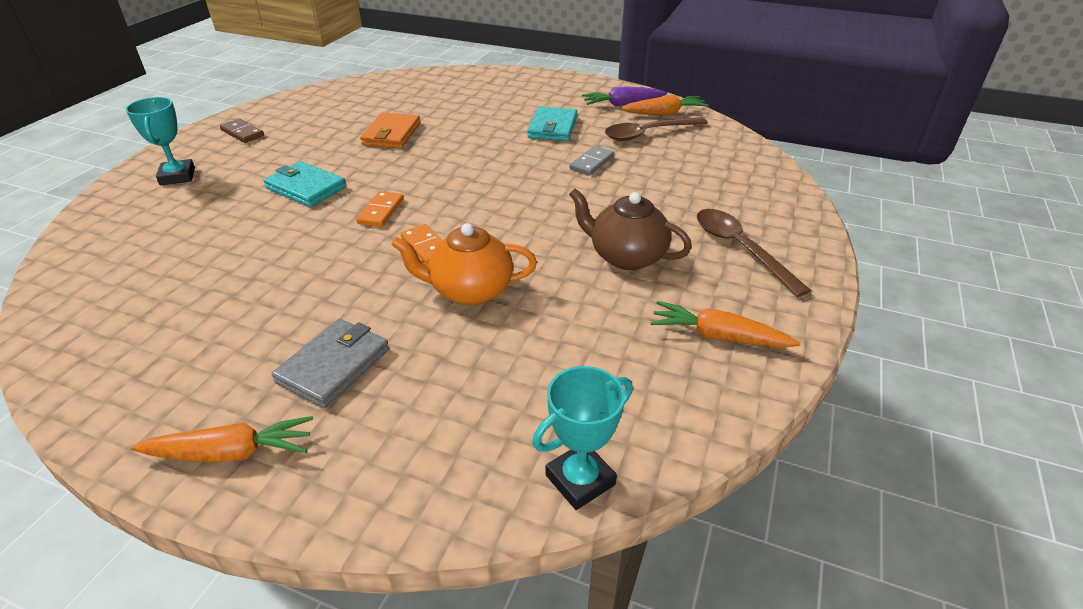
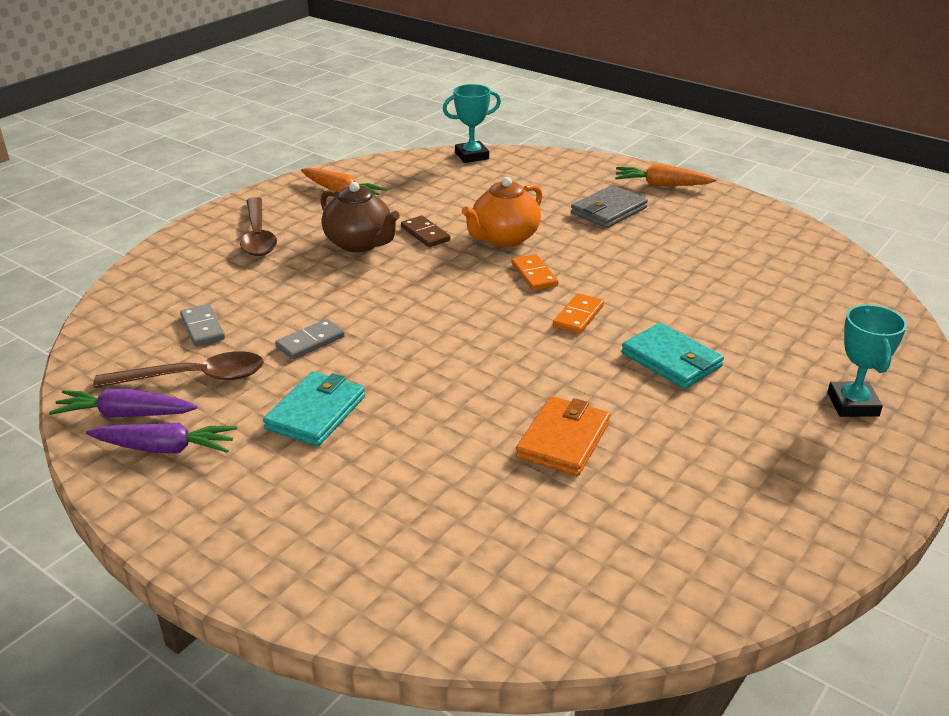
camera: 165 degrees left, 5 degrees down
brown domino [220,119,264,143] -> brown domino moved to [401,216,450,247]
orange teapot [391,223,537,305] -> orange teapot turned 120 degrees clockwise [462,177,542,247]
orange carrot [620,95,709,115] -> purple carrot [49,389,197,418]
none -> grey domino [180,304,225,346]

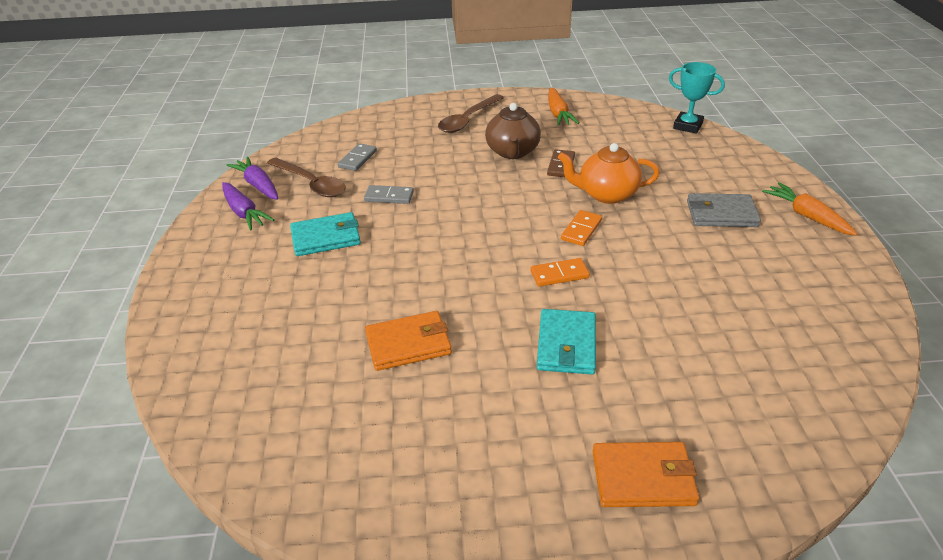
camera: 50 degrees right, 5 degrees up
turquoise trophy [827,305,907,417] -> orange wallet [592,442,699,507]

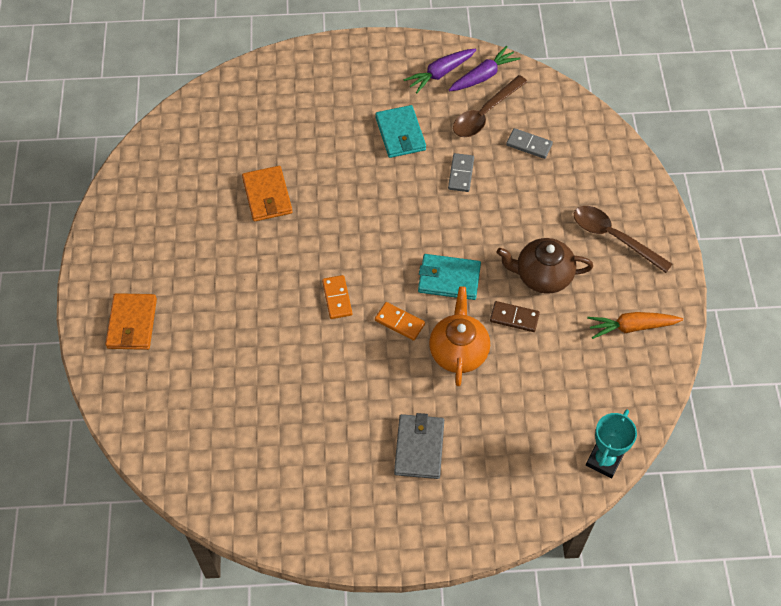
camera: 90 degrees right, 20 degrees up
turquoise wallet [537,309,596,375] -> turquoise wallet moved to [418,254,481,300]
orange carrot [762,182,857,236] -> none

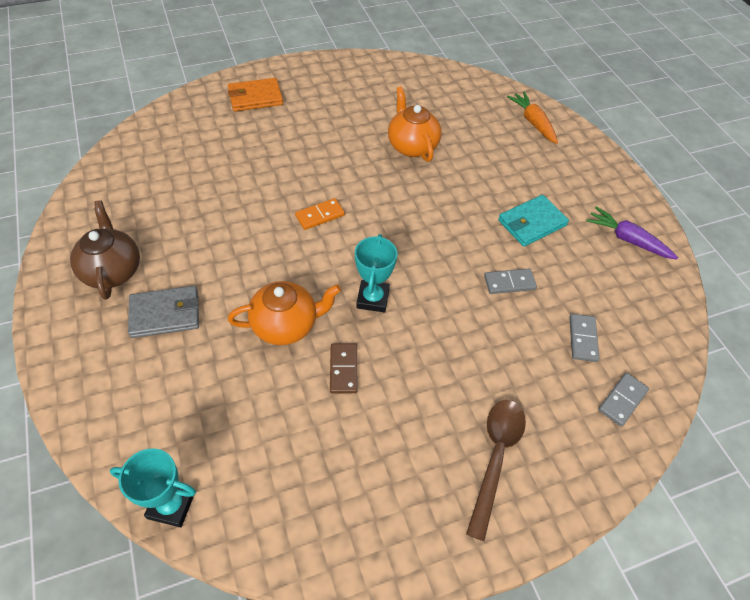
camera: 70 degrees right, 5 degrees down
orange wallet [242,166,293,221] -> orange teapot [388,86,442,162]
orange domino [375,302,425,341] -> none
turquoise wallet [418,254,481,300] -> turquoise trophy [355,234,397,313]
purple carrot [449,46,521,91] -> none
brown spoon [453,75,527,137] -> none
brown teapot [497,238,593,294] -> brown teapot moved to [70,200,140,300]
orange carrot [587,312,683,339] -> orange carrot moved to [507,91,558,144]
none -> grey domino [598,373,649,427]

